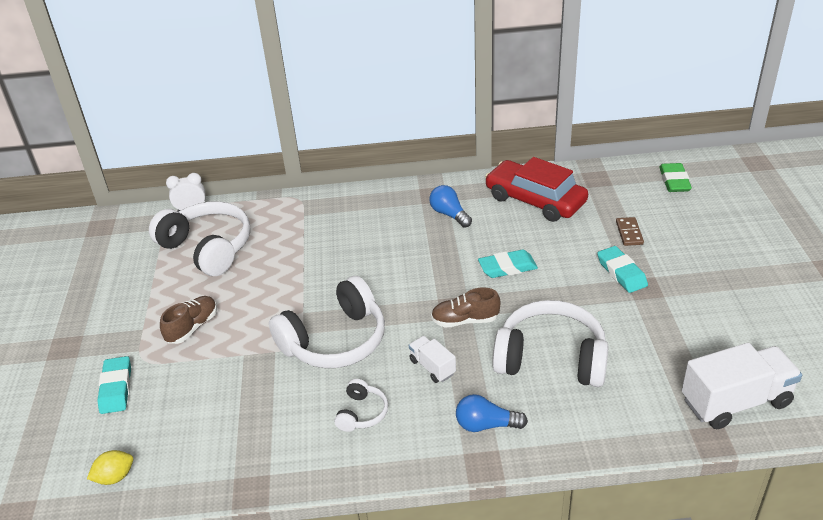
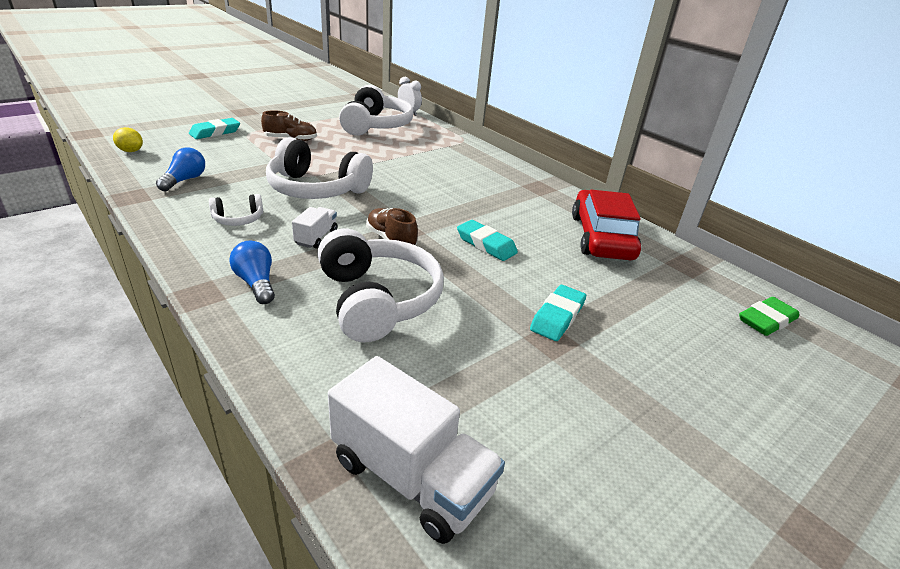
camera: 50 degrees right, 5 degrees down
blue light bulb [429,185,472,228] -> blue light bulb moved to [156,147,205,191]
brown domino [616,217,644,246] -> none

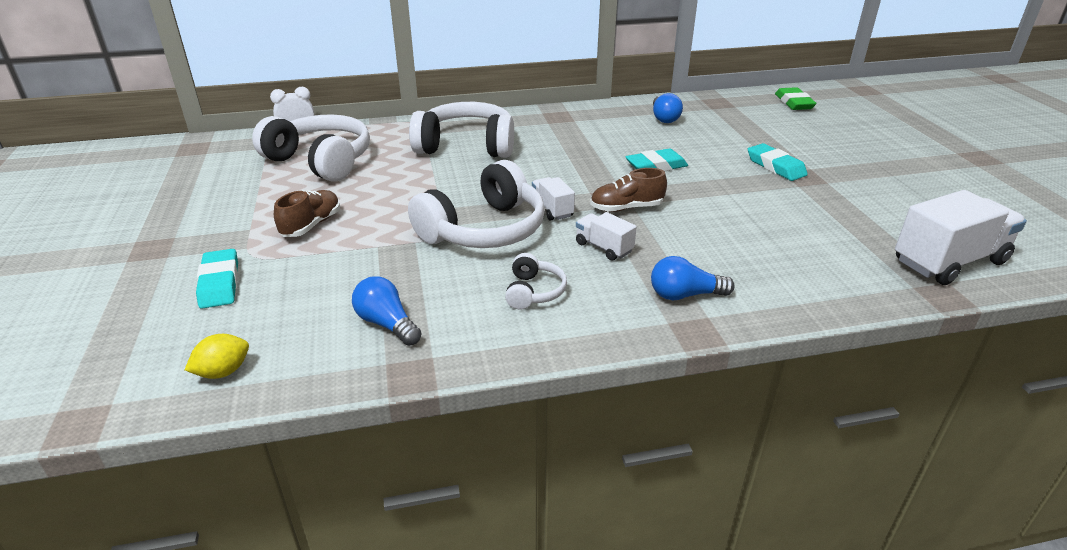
camera: 60 degrees left, 0 degrees up
white headphones [317,228,444,342] -> white headphones moved to [409,102,514,158]
red car [572,190,641,260] -> blue light bulb [653,93,683,123]
none -> white truck [532,177,575,221]

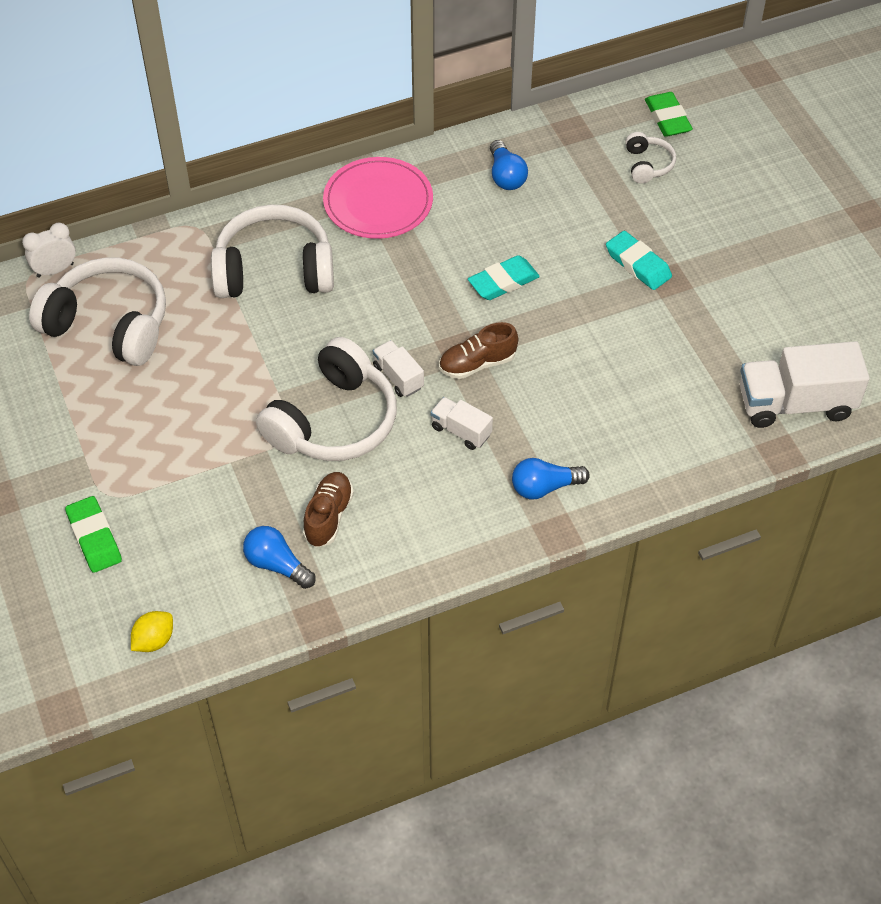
camera: 10 degrees left, 20 degrees up
turquoise eraser [196,249,238,309] -> green eraser [65,496,122,573]
brown shoe [274,190,340,237] -> brown shoe moved to [303,472,354,547]
white headphones [505,253,567,309] -> white headphones moved to [626,132,676,183]
white truck [895,190,1027,285] -> white truck turned 150 degrees counterclockwise [740,341,870,428]
none -> pink plate [323,157,433,239]

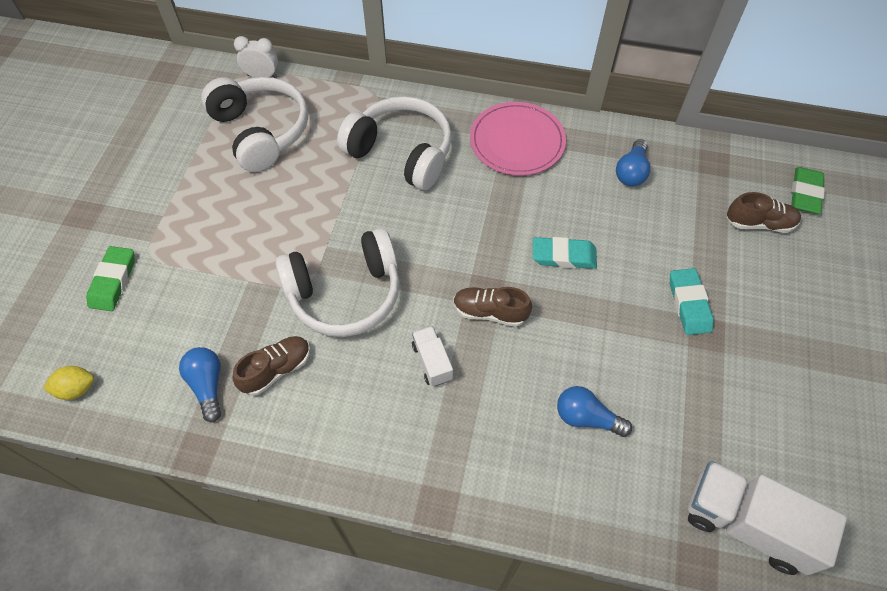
camera: 35 degrees right, 5 degrees up
white truck [373,340,424,397] -> none
blue light bulb [512,458,590,499] -> blue light bulb moved to [557,386,632,437]
white headphones [626,132,676,183] -> brown shoe [727,192,801,233]

